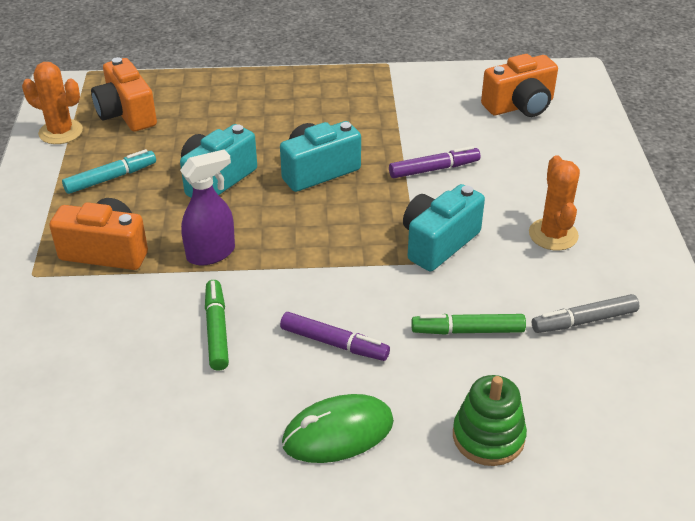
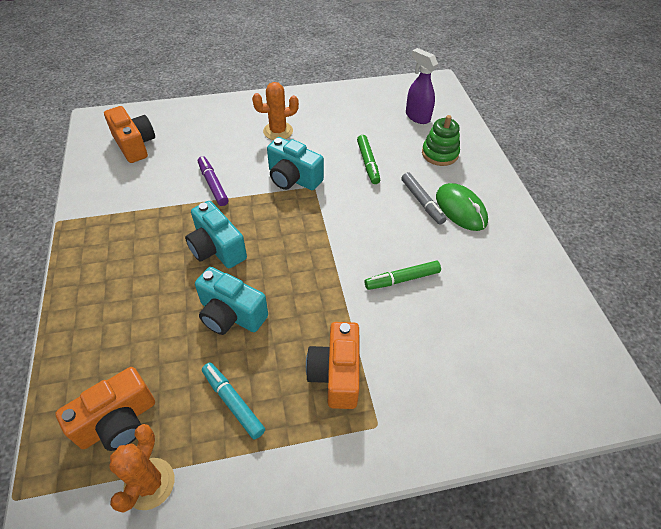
camera: 100 degrees left, 10 degrees up
purple spray bottle [180,149,235,265] -> purple spray bottle moved to [406,48,438,124]
purple marker [280,312,390,361] -> none
grey marker [532,294,639,333] -> grey marker moved to [401,172,446,225]

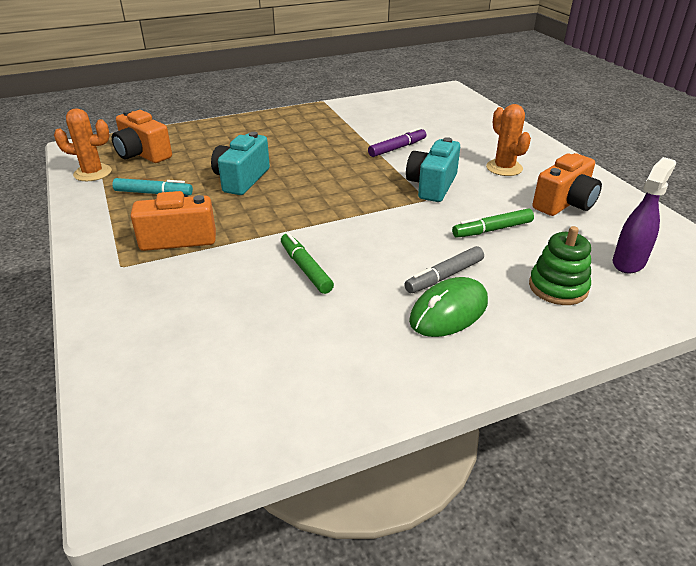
camera: 80 degrees right, 15 degrees down
orange camera [104,106,155,163] -> orange camera moved to [532,153,602,216]
turquoise camera [185,201,247,268] -> none
turquoise marker [202,362,265,439] -> turquoise marker turned 60 degrees clockwise [112,178,193,195]

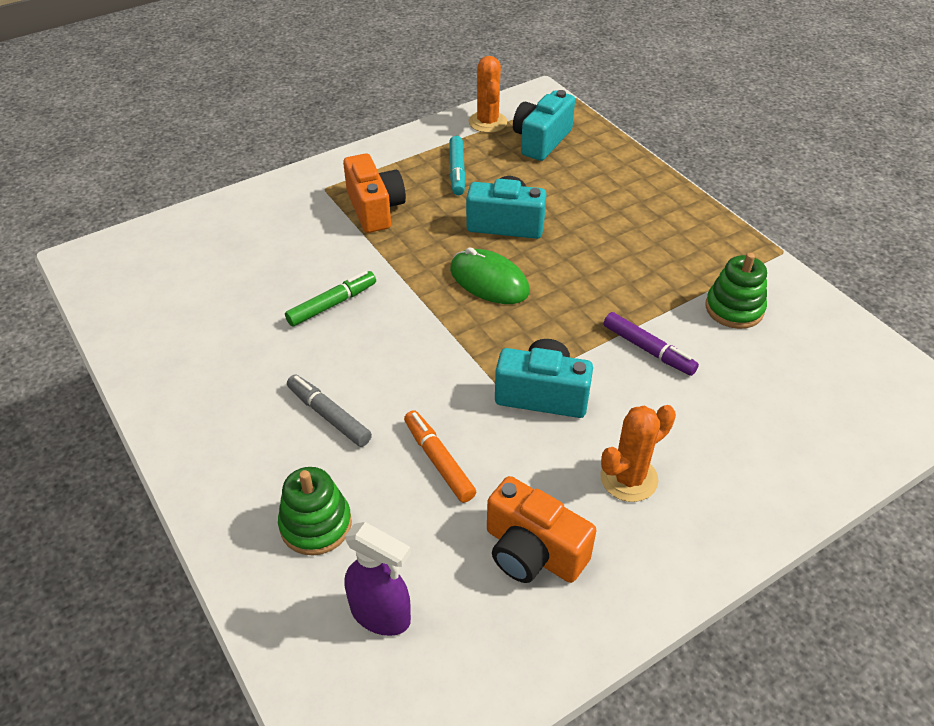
camera: 80 degrees right, 10 degrees up
orange camera [112,110,172,163] -> turquoise camera [513,90,575,161]
green mouse [409,277,488,337] -> green mouse moved to [450,247,530,304]
green marker [452,208,534,238] -> orange marker [404,410,476,503]
none -> green stacking toy [705,253,767,329]

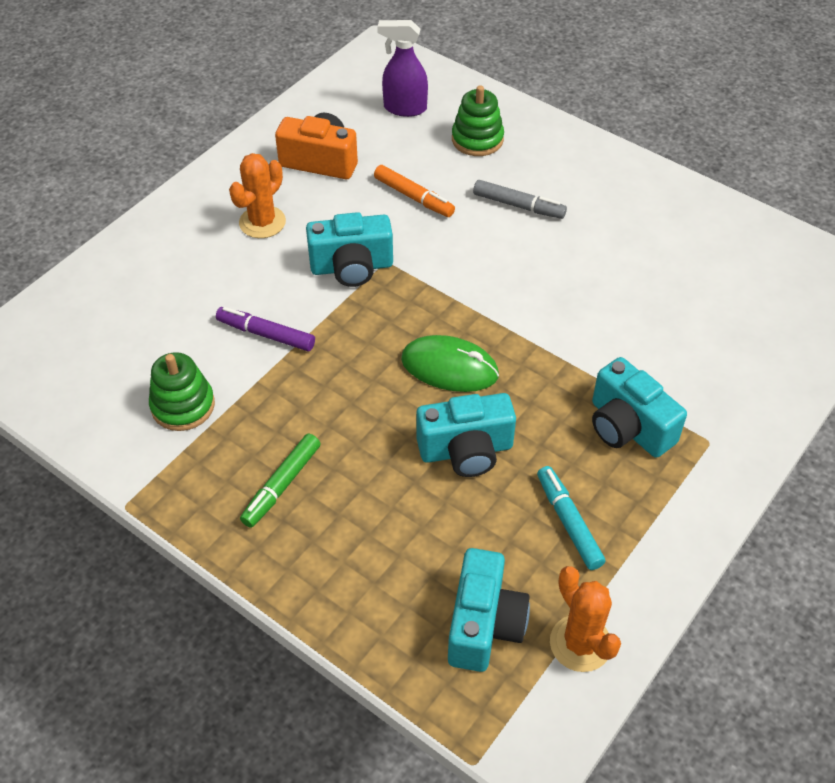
camera: 160 degrees right, 5 degrees up
green marker [285,271,376,326] -> green marker moved to [240,434,321,528]
orange camera [343,153,406,233] -> turquoise camera [592,357,687,458]

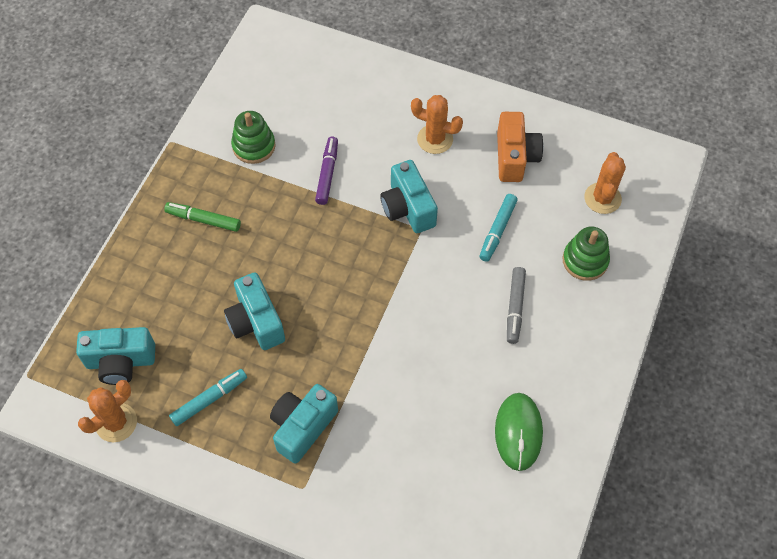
camera: 75 degrees right, 10 degrees up
orange marker [374,165,455,217] -> turquoise marker [479,194,518,262]
purple spray bottle [377,20,428,117] -> orange cactus [584,152,626,214]
green mouse [401,335,499,392] -> green mouse moved to [495,393,543,471]

